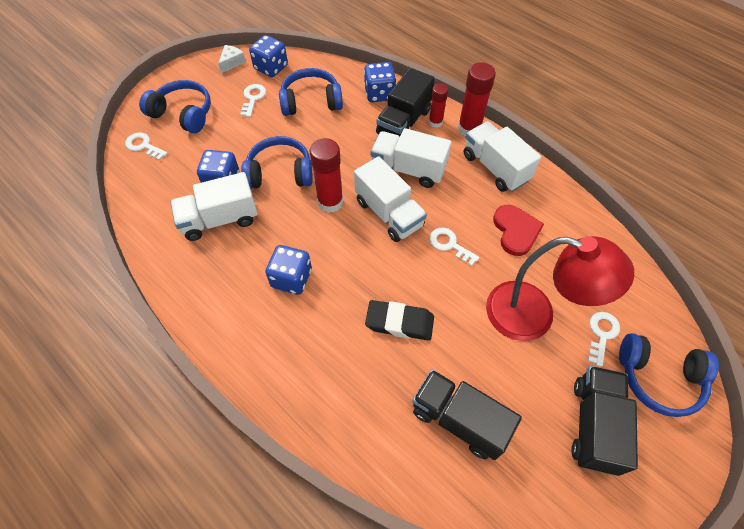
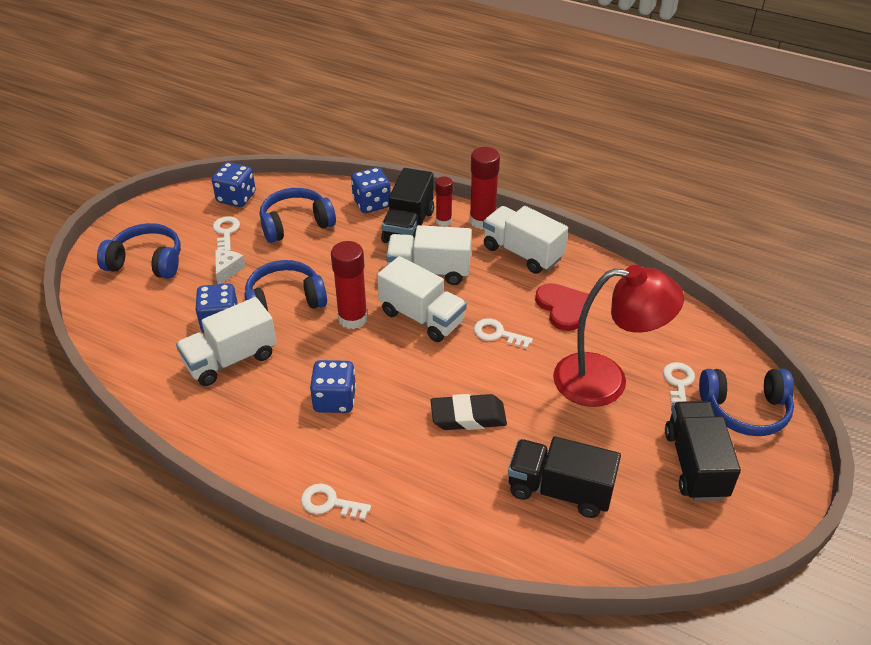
camera: 15 degrees left, 15 degrees down
white key [125,132,168,160] -> white key moved to [301,484,371,520]
white cheese [218,45,246,73] -> white cheese moved to [215,250,245,284]

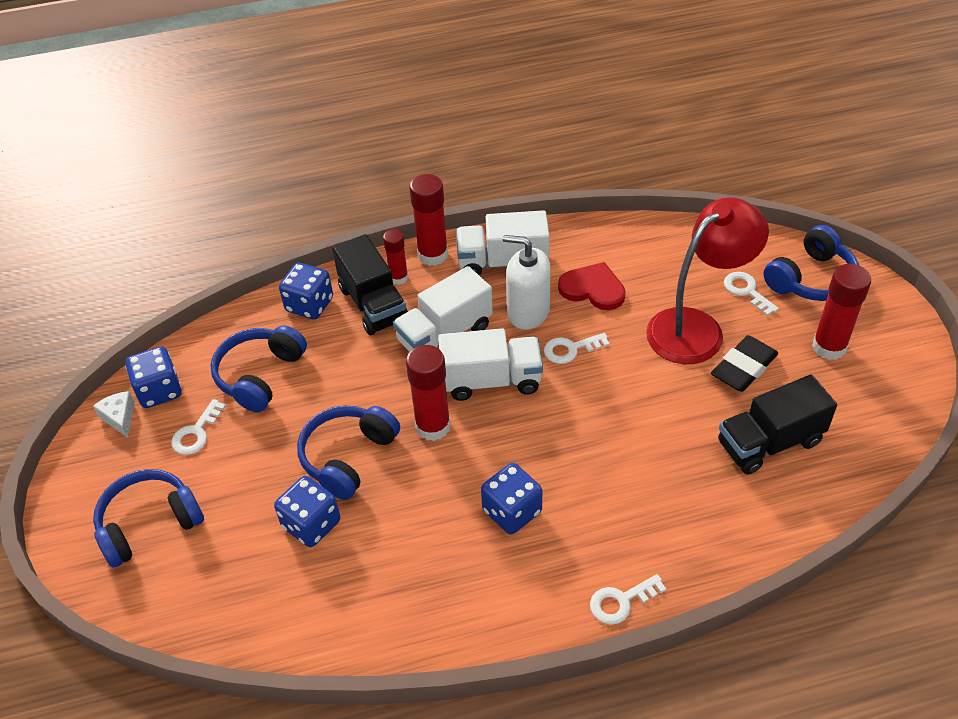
camera: 40 degrees left, 5 degrees up
white truck [176,297,277,386] -> none
white key [213,216,240,251] -> white key turned 105 degrees counterclockwise [171,399,226,455]
white cheese [215,250,245,284] -> white cheese moved to [93,391,135,438]
black eraser [430,394,507,430] -> black eraser moved to [711,335,778,392]
black truck [665,401,741,501] -> red glue stick [812,264,871,360]
none -> white soap dispenser [503,235,551,330]

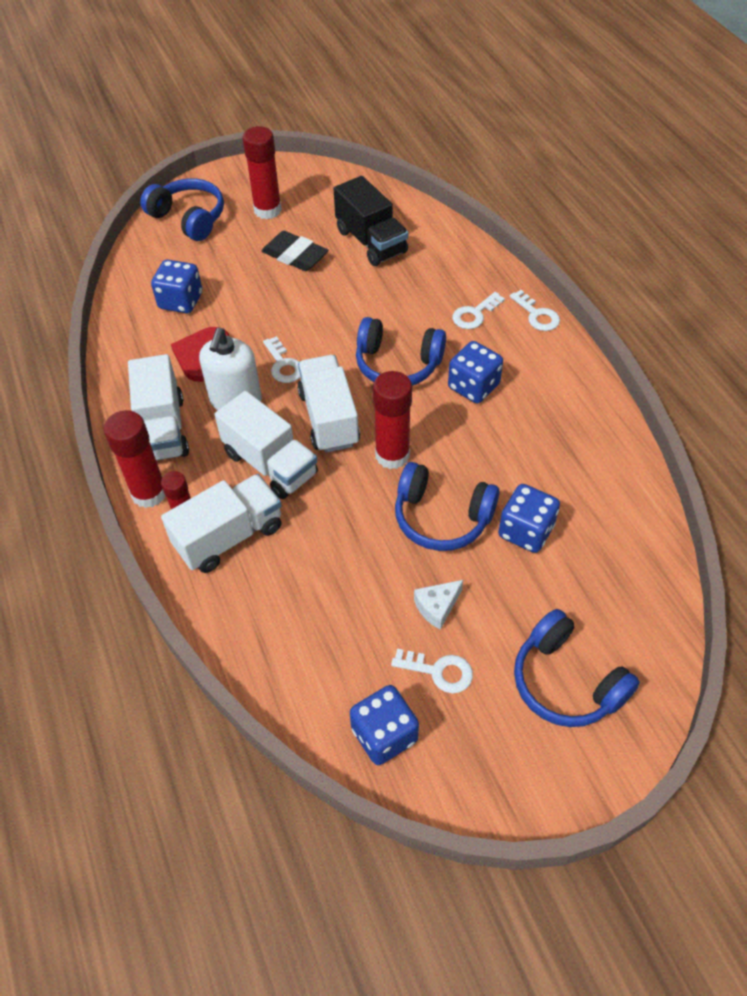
camera: 100 degrees left, 5 degrees up
white cheese [93,391,135,438] -> white cheese moved to [414,580,463,630]
blue headphones [211,325,307,412] -> blue headphones moved to [356,317,446,386]
blue dice [279,262,333,320] -> blue dice moved to [151,260,202,314]
black truck [332,234,408,335] -> white truck [161,474,282,573]
red lamp [646,197,769,364] -> none
white key [724,272,779,316] -> white key moved to [452,292,505,329]

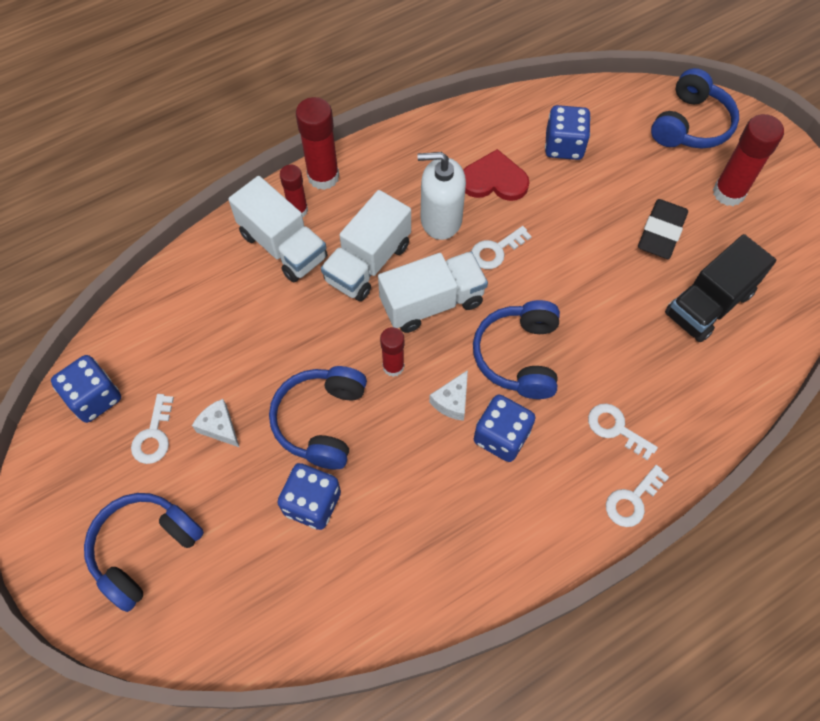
camera: 80 degrees right, 10 degrees up
white truck [128,354,189,461] -> none
red glue stick [373,371,412,469] -> red glue stick [380,327,404,377], size x0.61
none -> white cheese [429,370,468,421]

